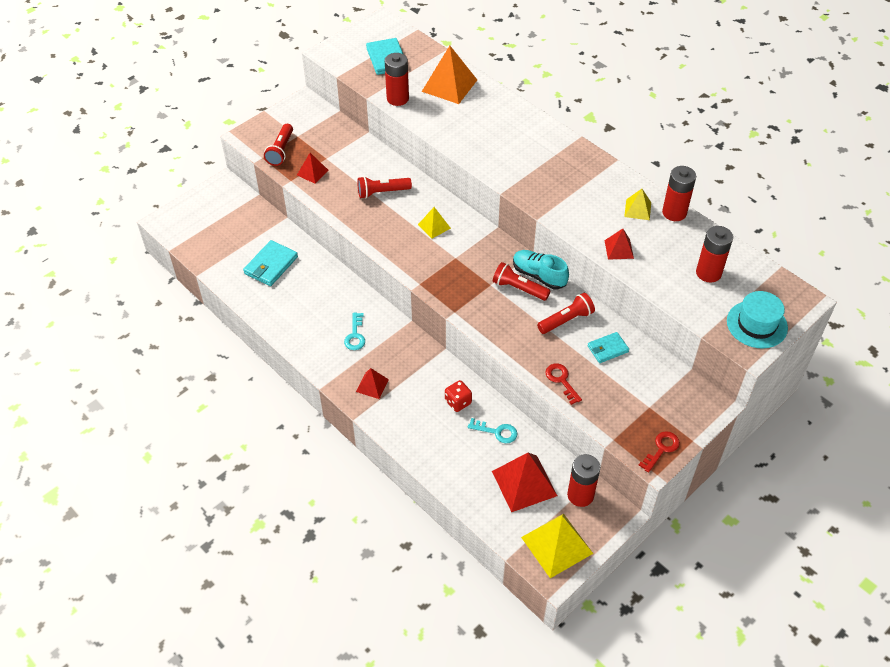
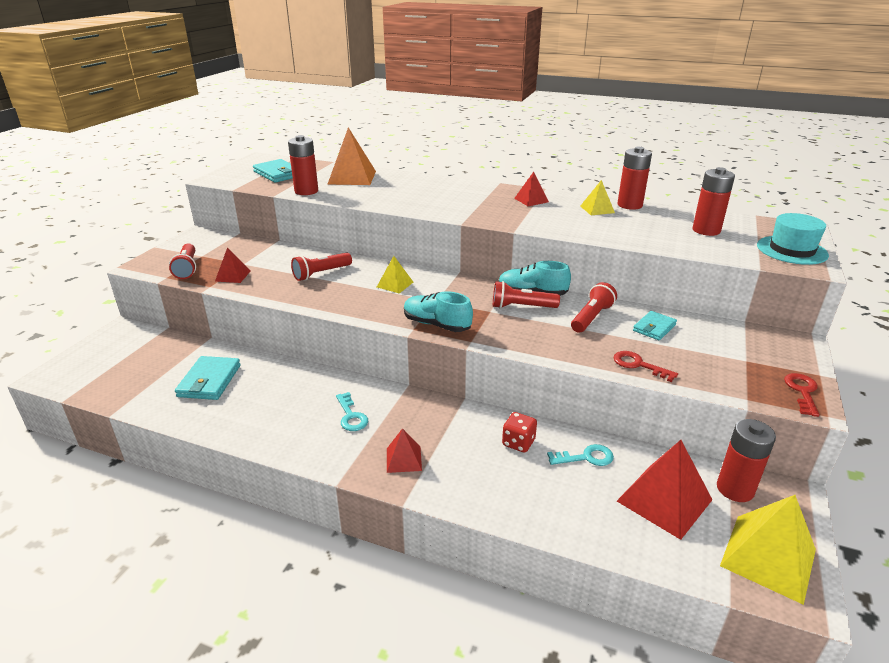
camera: 25 degrees left, 20 degrees down
red pyramid [604,229,634,260] -> red pyramid moved to [514,172,549,206]
none -> turquoise shoe [404,291,473,332]

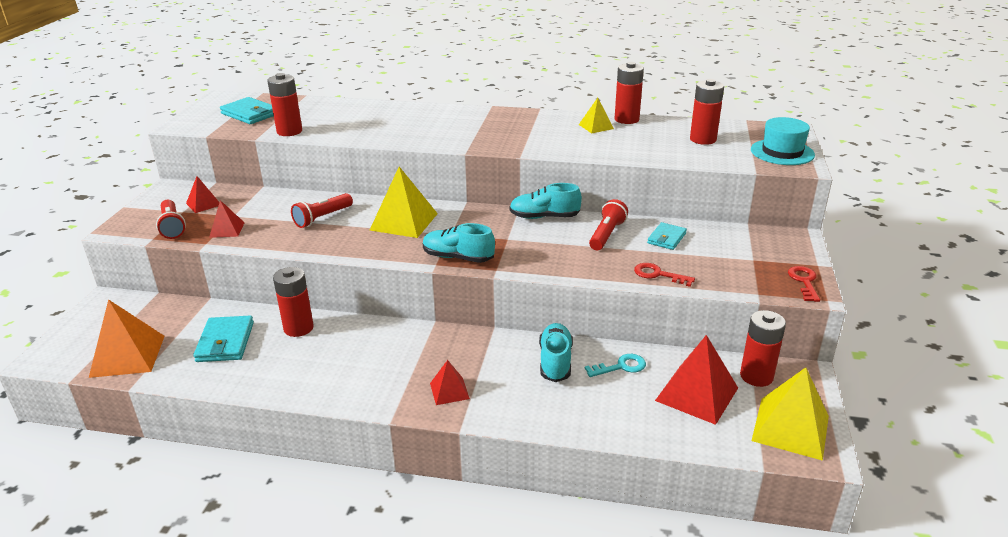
camera: 10 degrees left, 0 degrees up
orange pyramid [327,127,376,185] -> orange pyramid moved to [89,299,165,378]
turquoise key [336,392,368,431] -> none
yellow pyramid [377,256,413,294] -> yellow pyramid [370,167,438,238], size x1.84
red flashlight [493,281,560,308] -> none
red dice [502,412,537,453] -> turquoise shoe [539,323,573,382]
red pyramid [514,172,549,206] -> red pyramid moved to [186,176,219,213]
none -> red battery [273,267,314,337]

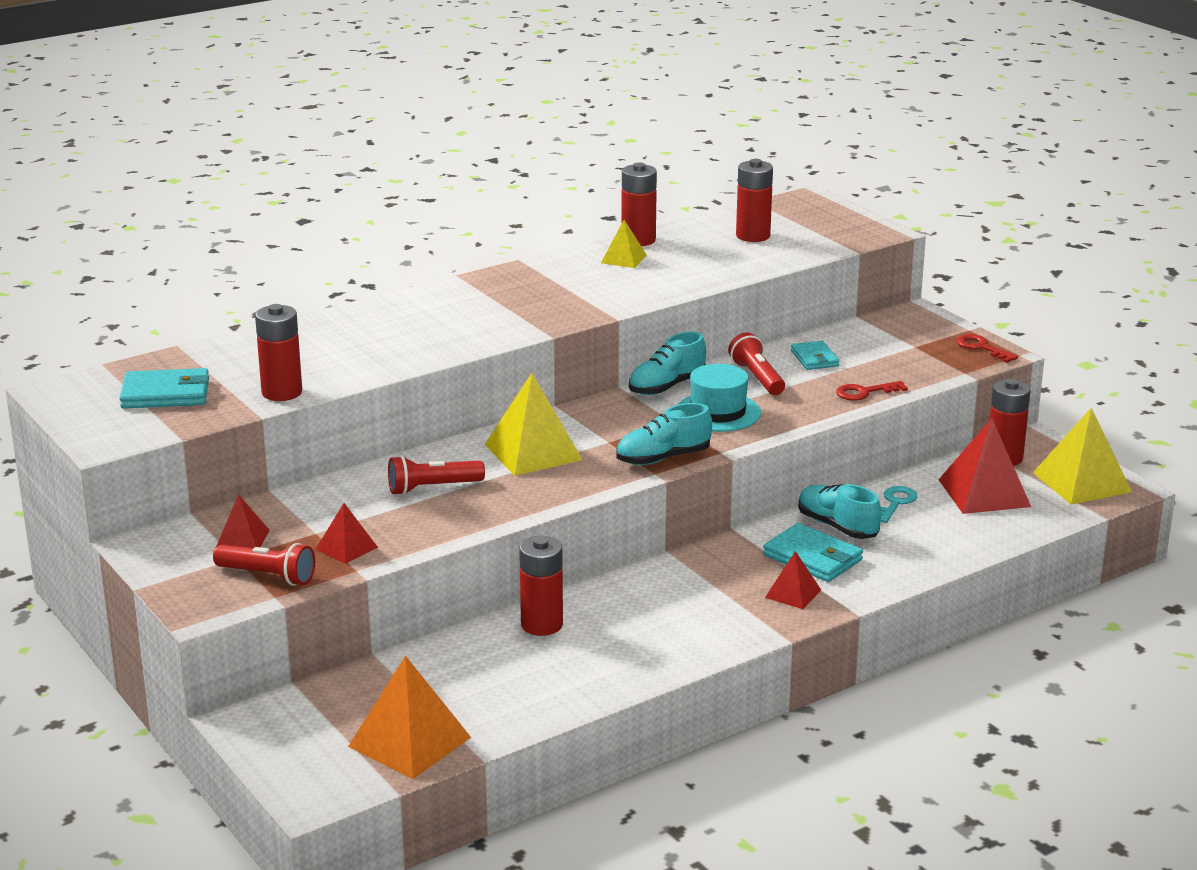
camera: 45 degrees left, 5 degrees down
turquoise wallet [193,316,254,362] -> turquoise wallet moved to [763,523,863,582]
red flashlight [291,193,353,228] -> red flashlight turned 75 degrees clockwise [388,455,485,495]
turquoise hat [751,117,815,165] -> turquoise hat moved to [678,364,761,432]

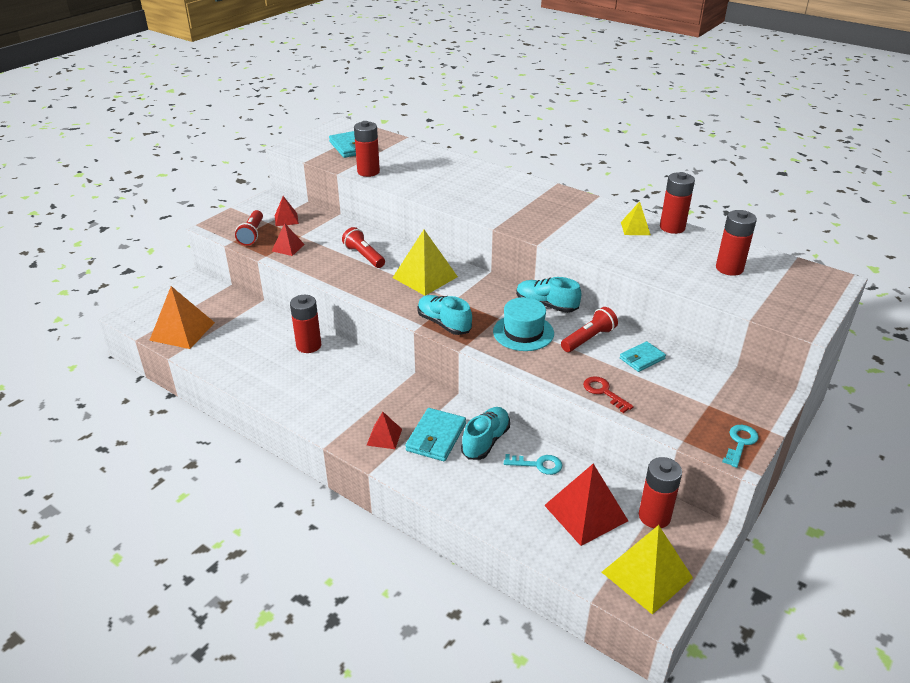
camera: 70 degrees right, 10 degrees up
red key [956,334,1018,363] -> turquoise key [722,425,759,468]

